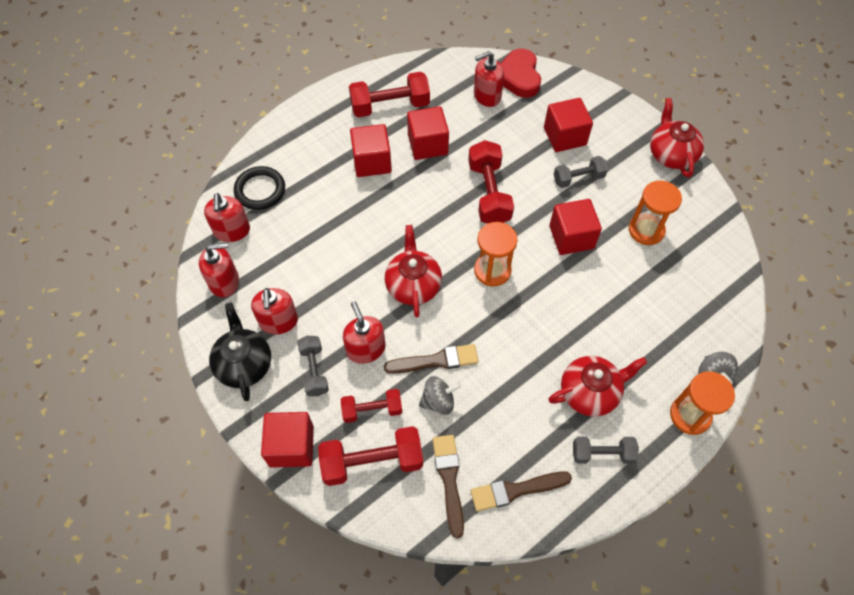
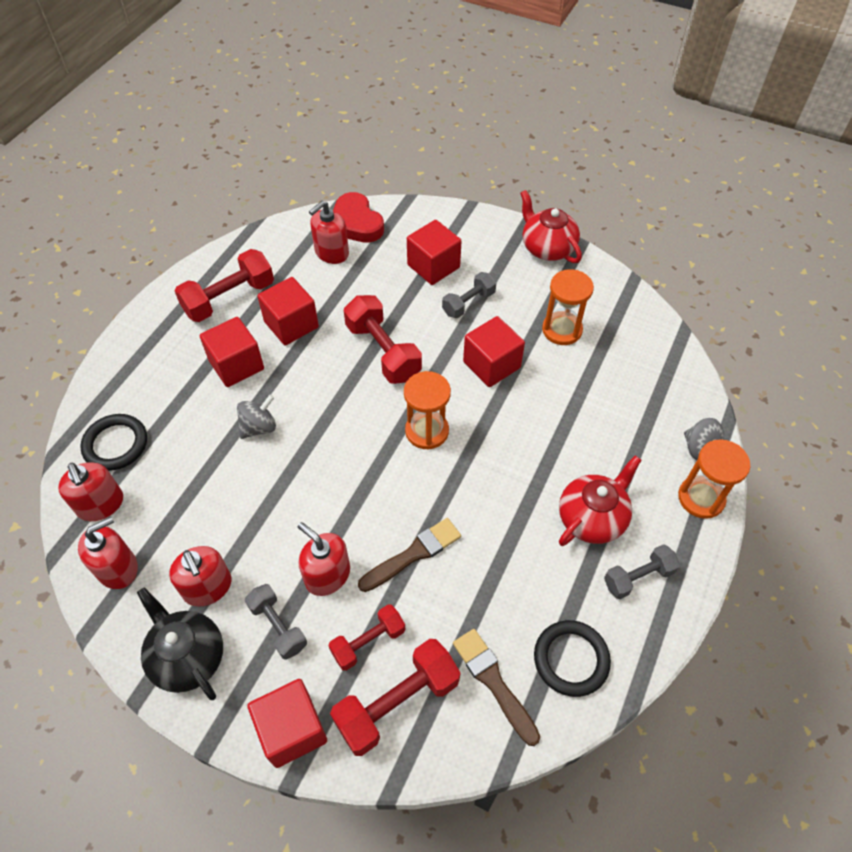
camera: 25 degrees left, 5 degrees down
red teapot [385,225,442,318] -> none
grey spinning top [419,376,461,415] -> grey spinning top moved to [237,395,276,439]
brown brush [471,471,572,512] -> black ring [534,620,611,697]

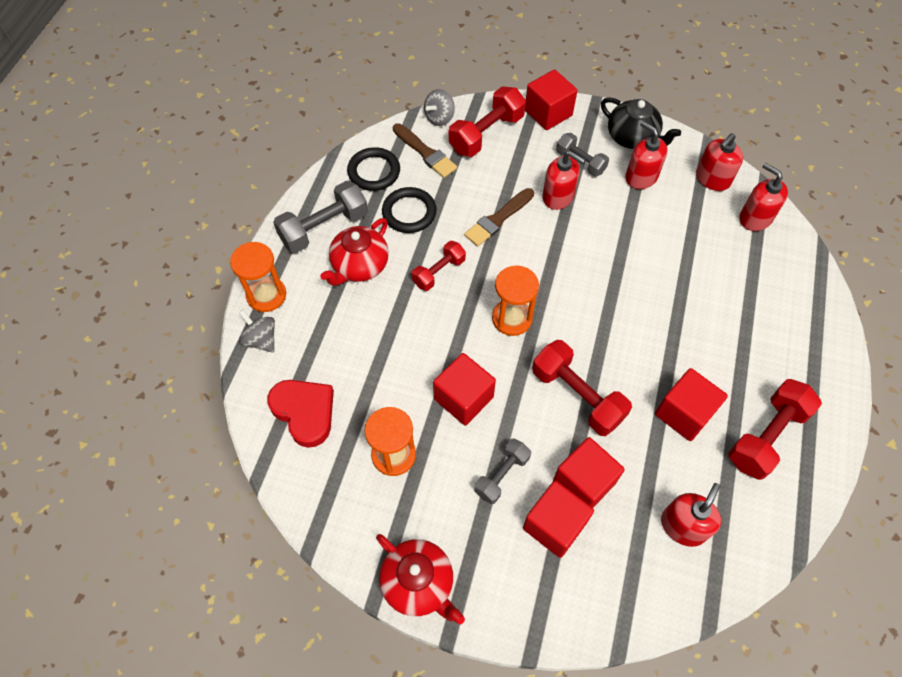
camera: 170 degrees right, 5 degrees up
black ring [80,414,147,471] -> black ring moved to [382,187,437,233]
red cube [200,317,264,387] -> red cube moved to [553,437,625,508]
grey spinning top [237,395,276,439] -> grey spinning top moved to [424,89,455,126]
red dumbbell [328,604,405,671] -> red dumbbell moved to [412,241,466,291]
red heart [333,192,384,243] -> red heart moved to [267,380,334,448]
grey dumbbell [604,544,680,599] -> grey dumbbell [273,181,368,253], size x1.62

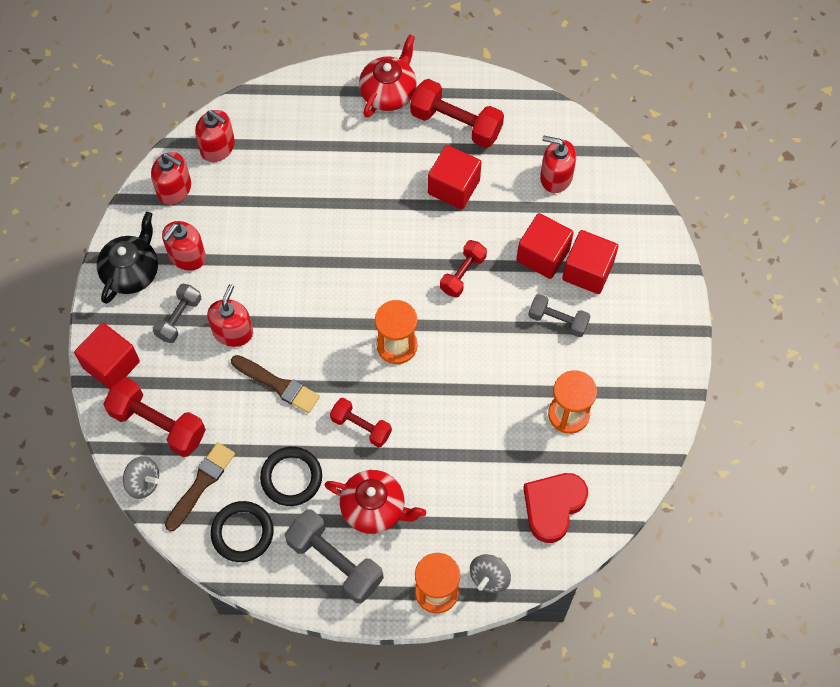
camera: 105 degrees left, 5 degrees up
red teapot [376,534,465,624] -> red teapot moved to [359,34,417,118]
red cube [433,353,496,425] -> none
red dumbbell [532,340,632,436] -> red dumbbell [440,240,487,298], size x0.62
red soap dispenser [740,163,788,231] -> red soap dispenser turned 90 degrees counterclockwise [195,110,235,162]

